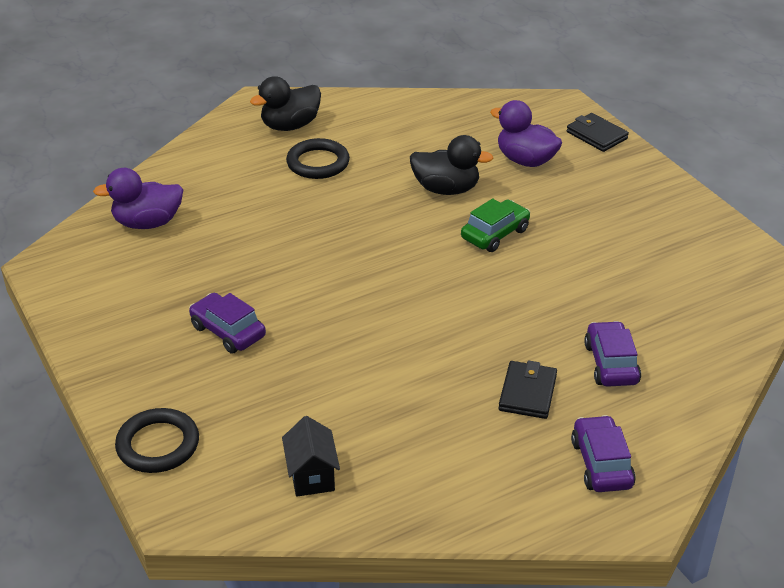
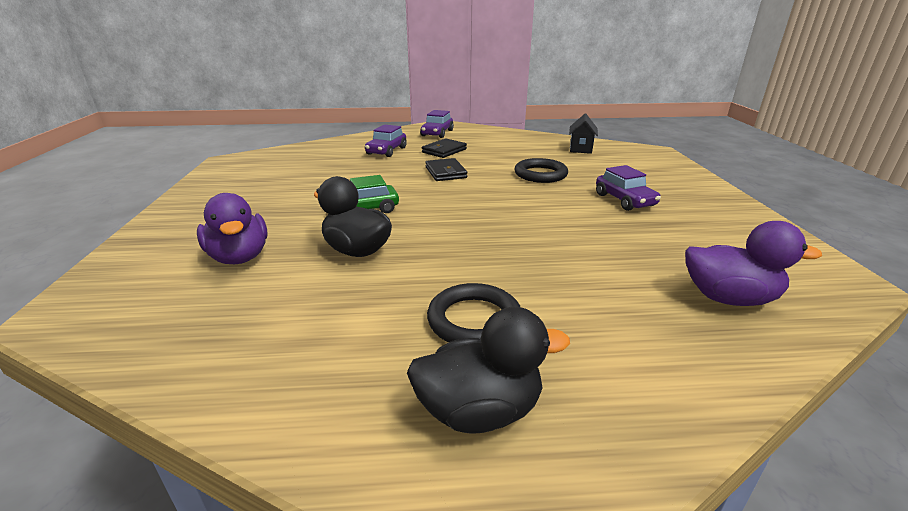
camera: 155 degrees left, 10 degrees down
black ring [115,408,199,473] -> black ring moved to [514,158,568,183]
black wallet [567,113,629,152] -> black wallet moved to [425,158,467,181]

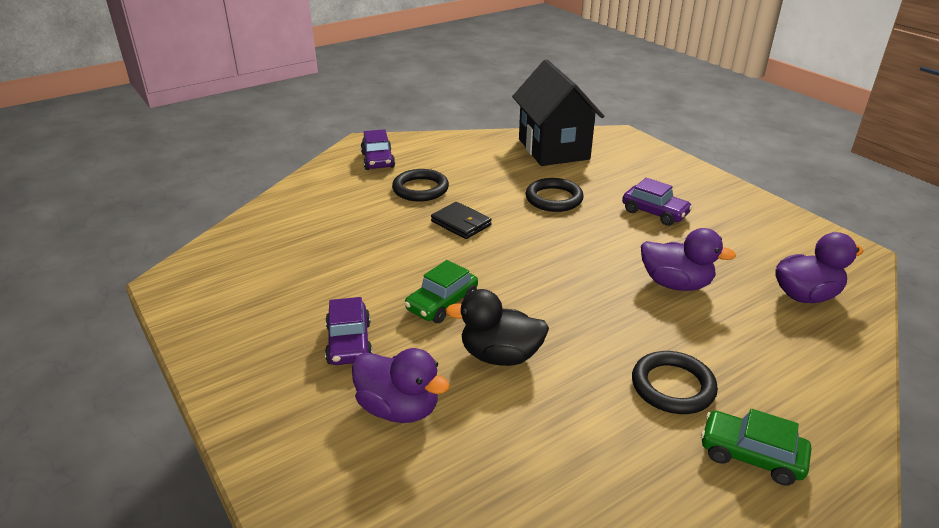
camera: 30 degrees left, 5 degrees up
purple car [365,125,407,157] -> purple car moved to [325,297,373,365]
black duck [407,307,570,434] -> green car [701,409,811,486]
black wallet [422,138,467,158] -> black ring [392,169,449,201]
black house [569,114,598,154] -> black house [512,59,604,166], size x2.24
none -> purple duck [641,228,736,291]

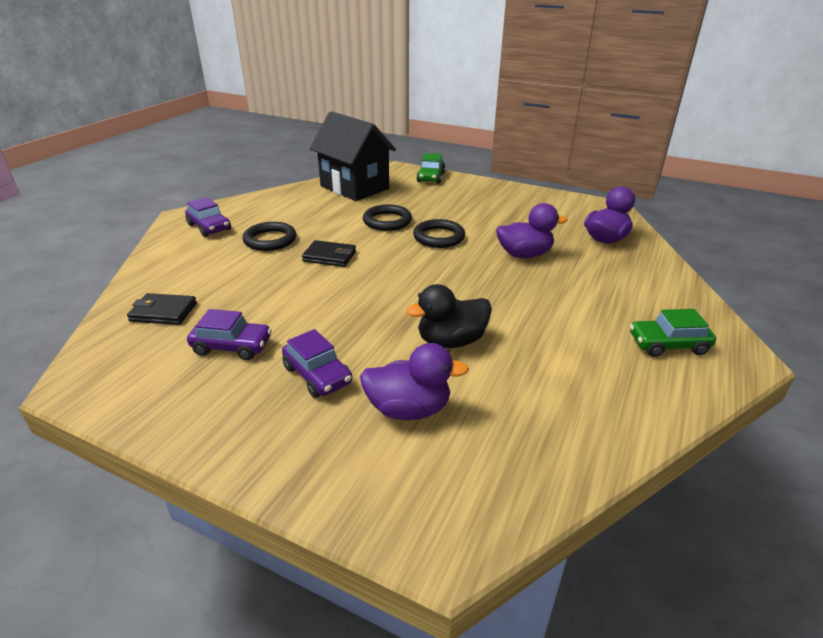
camera: 30 degrees left, 0 degrees up
green car [404,260,478,323] -> green car moved to [416,153,445,184]
purple car [622,178,693,226] -> purple car moved to [187,309,272,360]
black ring [632,351,718,414] -> black ring moved to [413,219,465,248]
none -> black wallet [127,293,197,325]

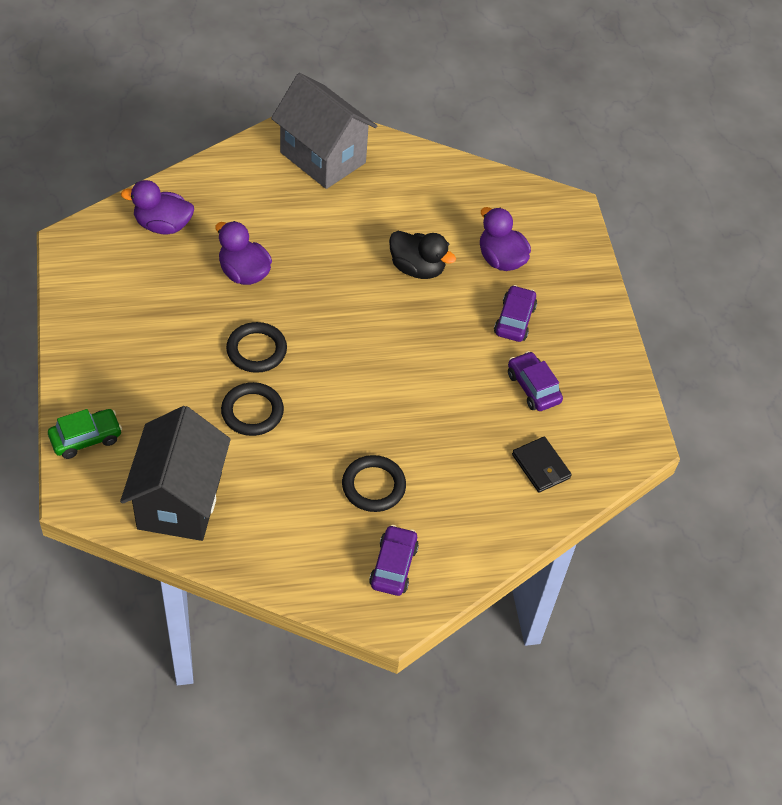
camera: 130 degrees left, 20 degrees up
black wallet [302,240,356,267] -> none
green car [630,309,716,357] -> grey house [271,73,377,189]

